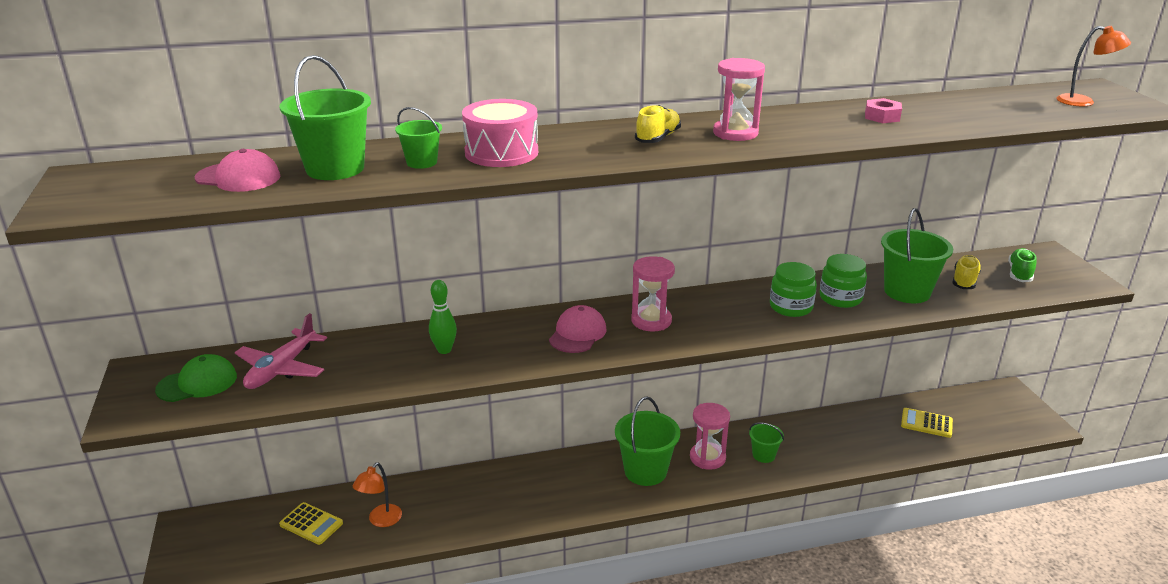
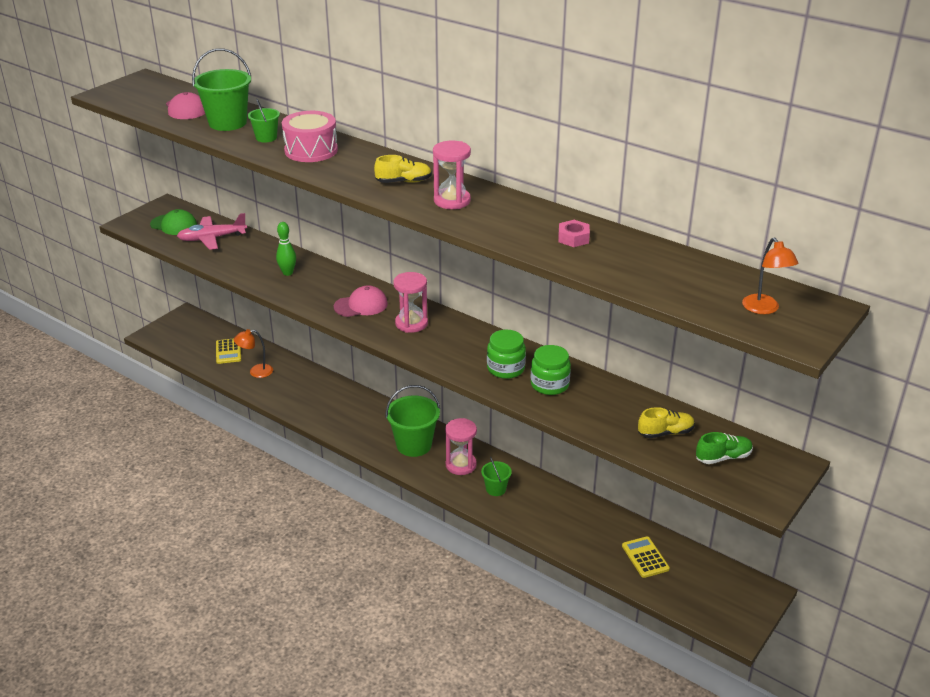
camera: 50 degrees right, 5 degrees up
green bucket [881,208,953,303] -> none

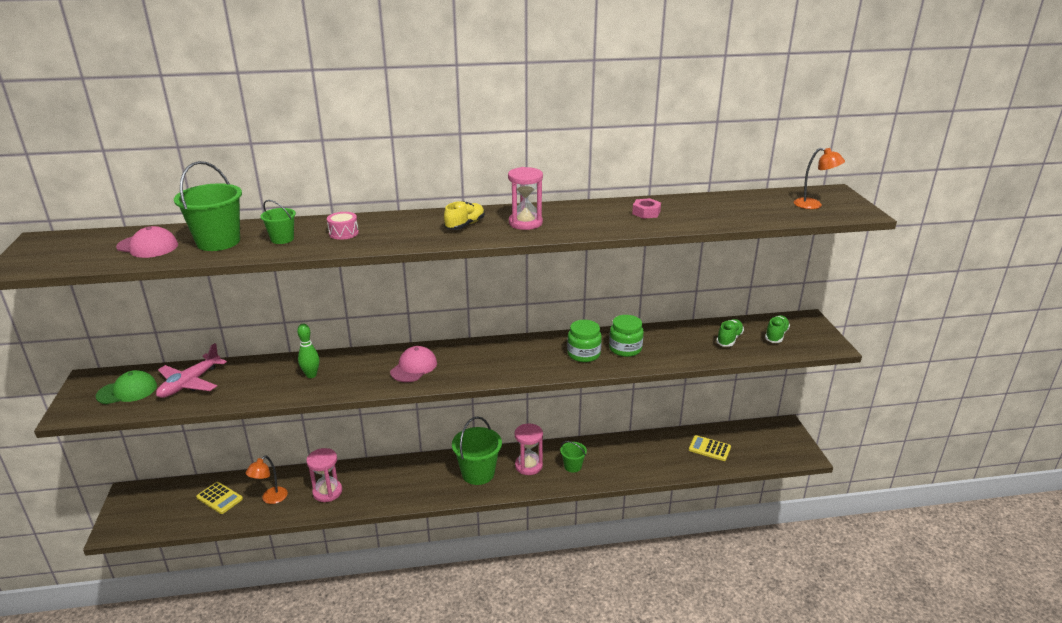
camera: 45 degrees left, 5 degrees down
pink drum [282,111,338,162] -> pink drum [327,212,359,240], size x0.54
pink hourglass [393,272,428,333] -> pink hourglass moved to [306,448,342,502]
yellow shoe [638,407,695,438] -> green shoe [716,319,744,347]

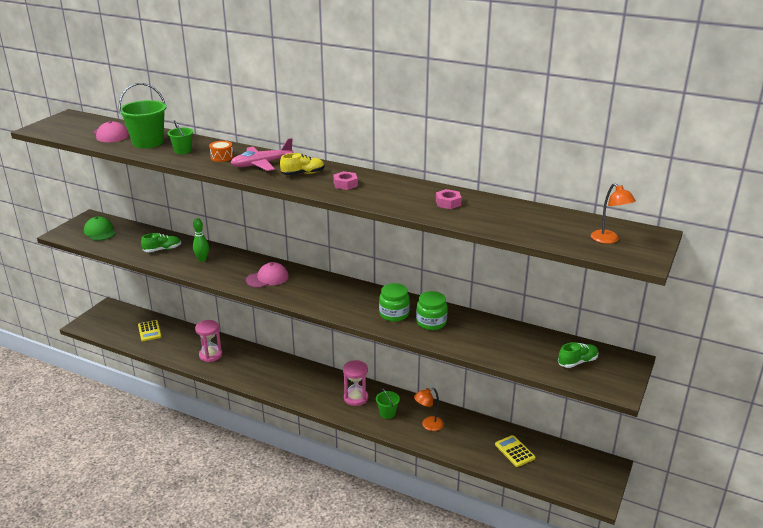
camera: 35 degrees right, 0 degrees up
green cap [96,370,157,404] -> green cap turned 135 degrees counterclockwise [84,217,116,241]
pink plane [156,343,227,398] -> pink plane moved to [231,138,294,171]
orange lamp [246,456,288,504] -> orange lamp moved to [414,388,444,431]
pink drum [327,212,359,240] -> orange drum [209,141,233,162]
green bucket [452,416,502,485] -> none
pink hourglass [508,167,543,230] -> pink nut [333,171,358,190]
green shoe [716,319,744,347] -> green shoe moved to [141,233,181,252]

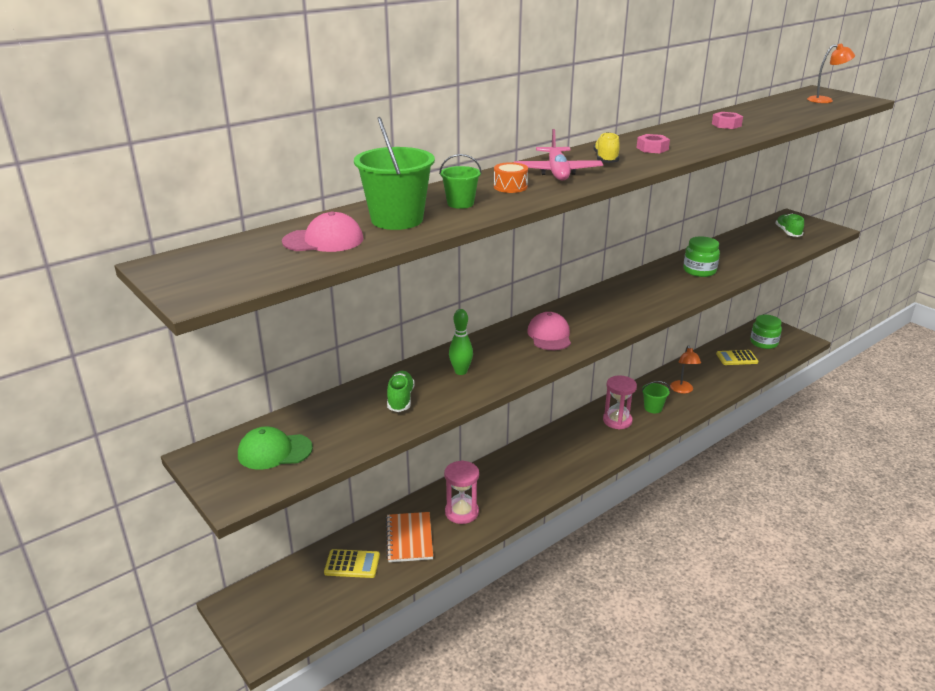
camera: 65 degrees left, 0 degrees up
green jar [379,283,410,322] -> green jar moved to [750,315,782,349]
none -> orange notebook [385,512,433,562]

